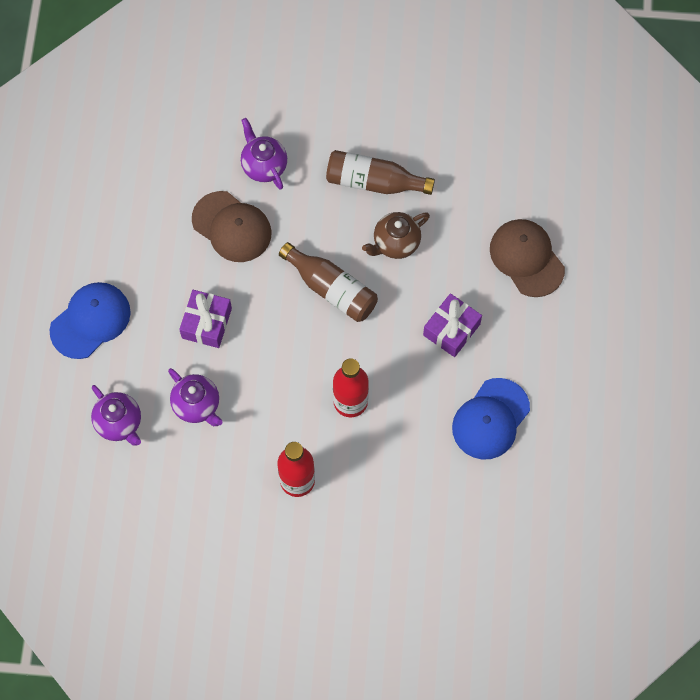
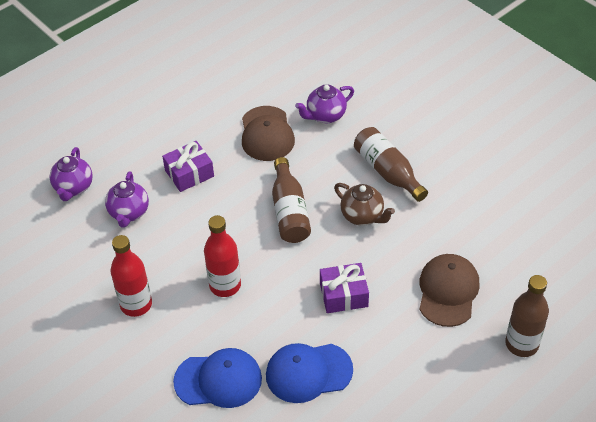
camera: 45 degrees right, 20 degrees down
blue cap [50,282,131,359] -> blue cap moved to [173,348,262,408]
purple teapot [241,118,287,189] -> purple teapot turned 135 degrees counterclockwise [295,84,354,123]
brown teapot [362,212,430,259] -> brown teapot turned 150 degrees counterclockwise [334,183,395,226]
none -> brown bottle [505,275,549,357]

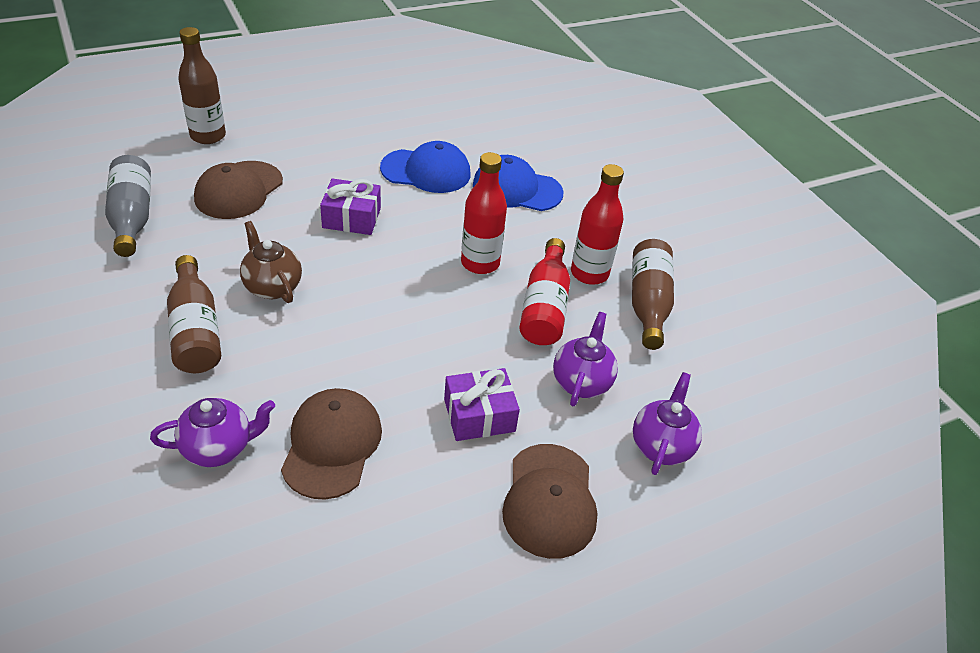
camera: 170 degrees left, 5 degrees down
brown bottle [272,157,311,243] -> brown bottle moved to [632,239,674,350]
none -> grey bottle [105,155,151,257]
none -> brown cap [502,444,597,559]
none -> red bottle [519,238,570,345]

